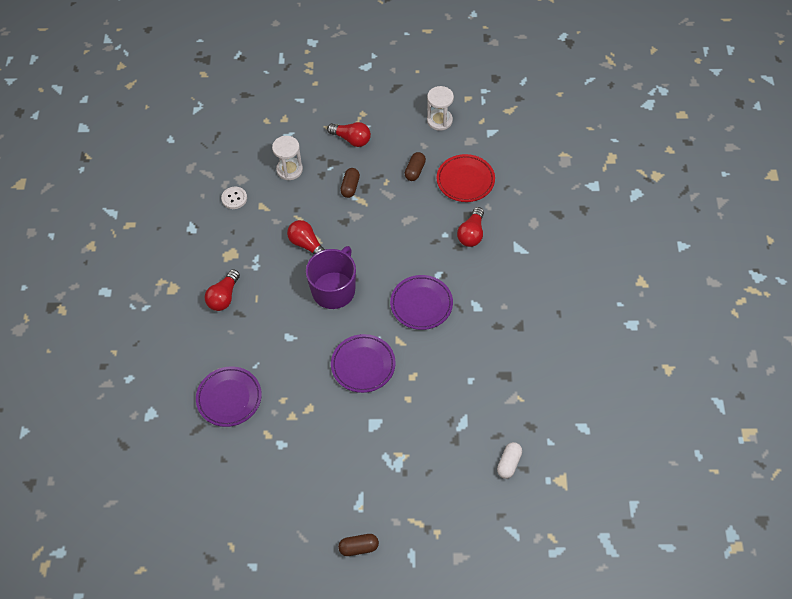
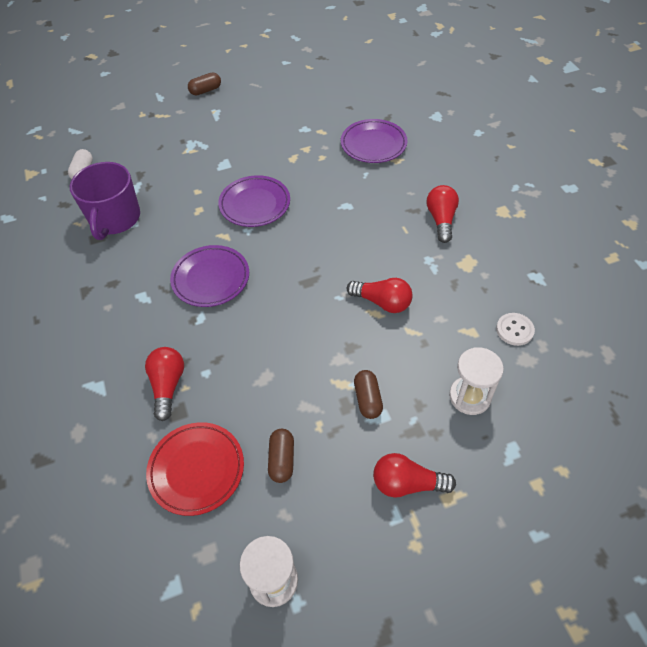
camera: 160 degrees right, 5 degrees down
purple mug [306,246,356,309] -> purple mug moved to [70,162,140,240]

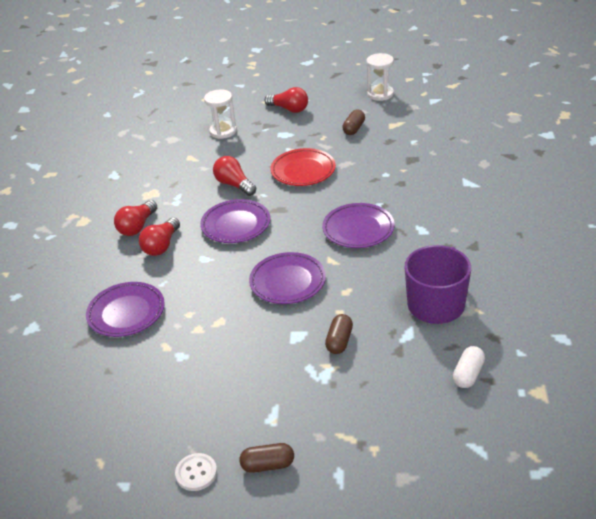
camera: 155 degrees left, 15 degrees down
red light bulb [145,347,184,421] -> red light bulb moved to [139,218,180,256]
red plate [146,422,244,516] -> red plate moved to [270,148,336,186]
brown capsule [354,370,383,419] -> brown capsule moved to [325,314,353,354]
white button [496,313,535,346] -> white button moved to [175,453,217,491]
none -> purple plate [200,199,271,243]

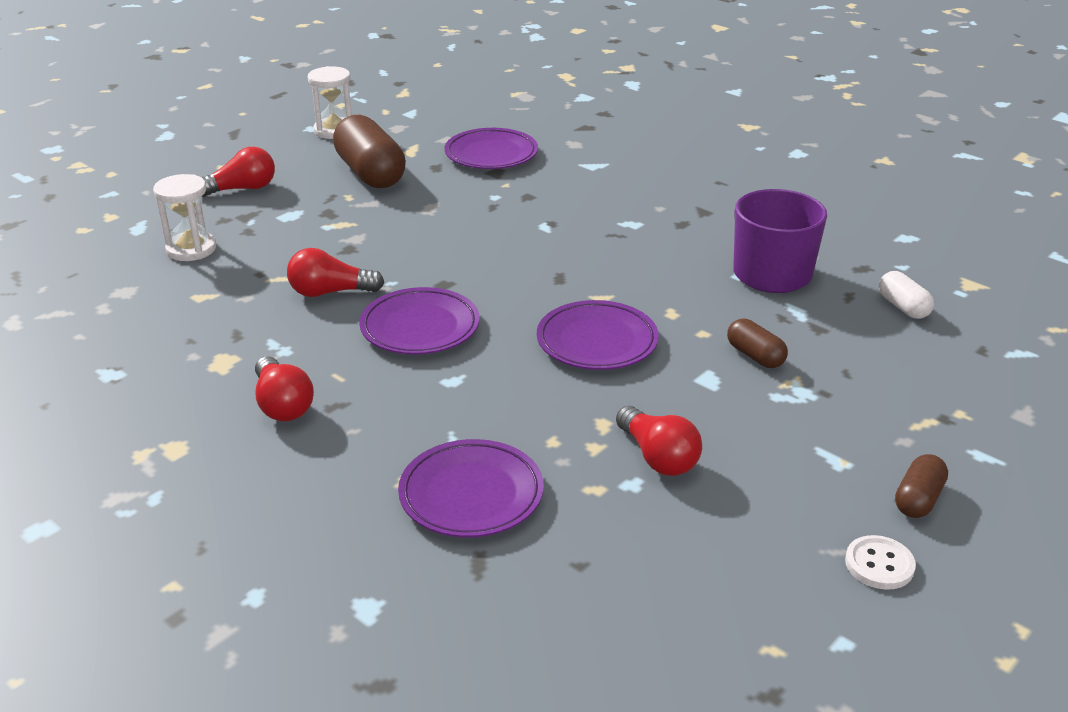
camera: 55 degrees left, 5 degrees down
red light bulb [139,218,180,256] -> red light bulb moved to [616,406,702,476]
red plate [270,148,336,186] -> none
purple plate [322,203,395,248] -> purple plate moved to [444,128,538,169]
brown capsule [342,110,365,135] -> brown capsule [333,115,406,188], size x2.00

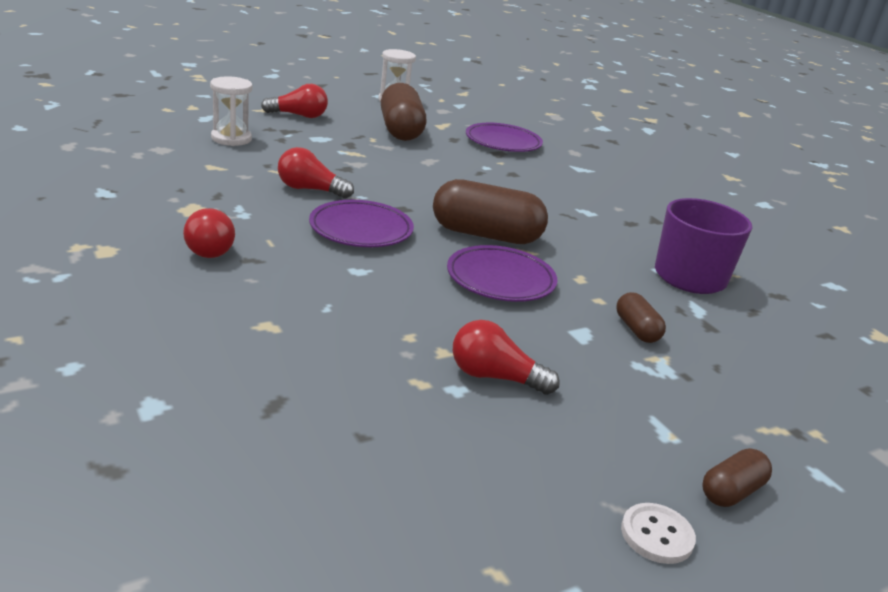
camera: 15 degrees right, 5 degrees down
purple plate [398,439,544,538] -> none
red light bulb [616,406,702,476] -> red light bulb turned 120 degrees clockwise [453,320,560,395]
white capsule [879,271,934,319] -> none
none -> brown capsule [433,179,548,244]

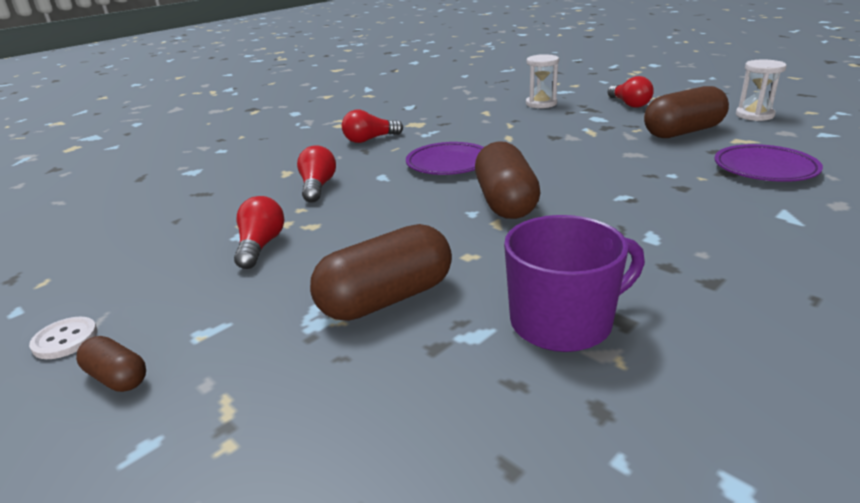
camera: 80 degrees right, 0 degrees up
red light bulb [278,147,354,199] -> red light bulb moved to [297,145,336,203]
purple plate [447,245,557,302] -> none
brown capsule [616,292,666,343] -> brown capsule [310,224,452,321], size x2.00

